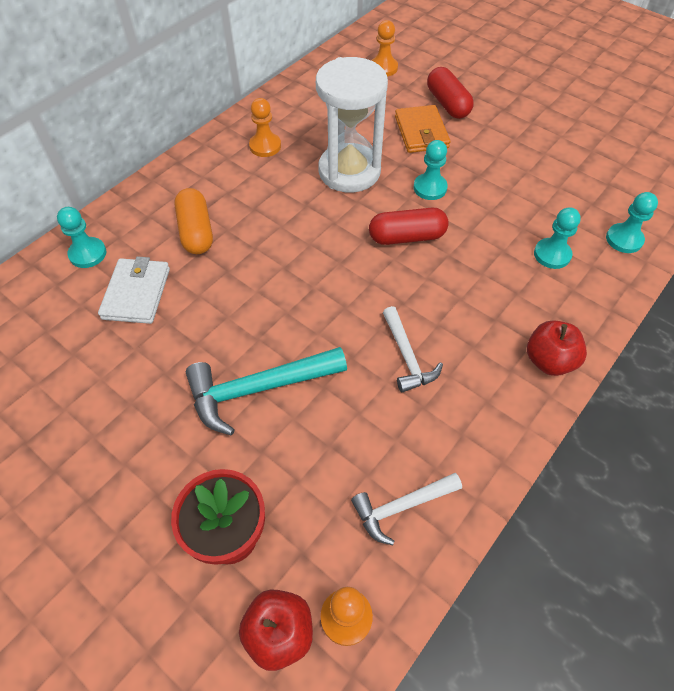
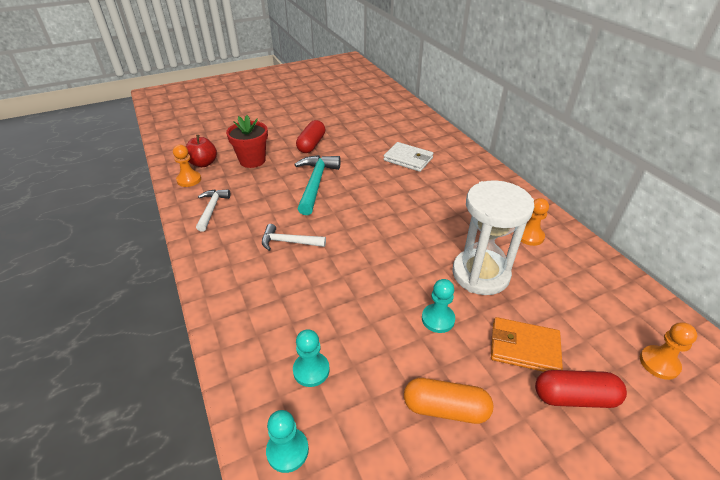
camera: 115 degrees right, 15 degrees down
turquoise pawn [57,207,106,268] -> none
orange capsule [174,188,213,254] -> orange capsule moved to [404,378,493,424]
red capsule [369,208,449,245] -> red capsule moved to [296,120,326,153]
red apple [527,320,587,376] -> none

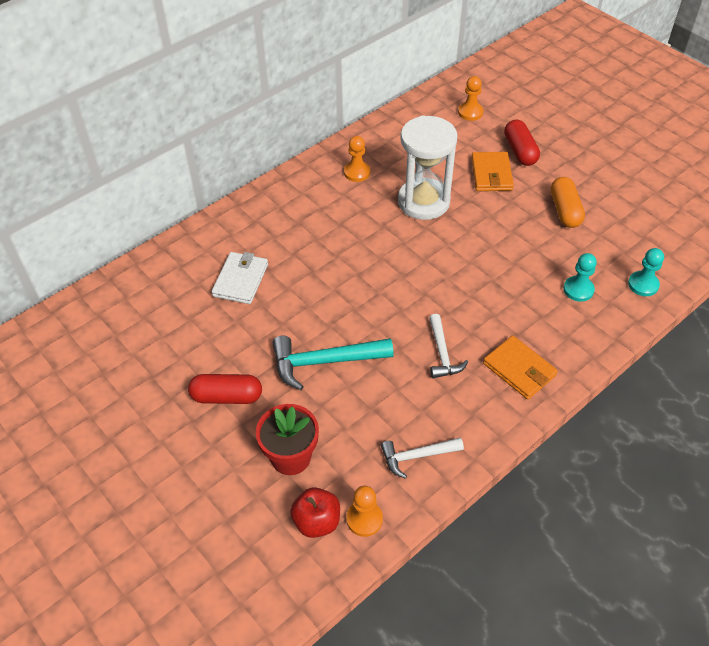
camera: 105 degrees left, 10 degrees up
turquoise pawn [422,279,455,333] -> none
none -> orange wallet [483,335,558,400]

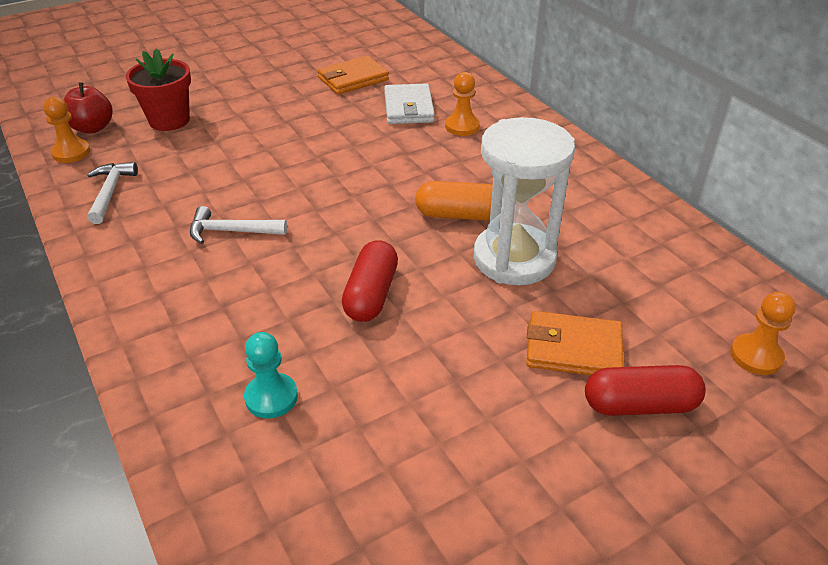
camera: 100 degrees right, 10 degrees down
red capsule [188,374,262,404] -> red capsule moved to [342,240,398,322]
white wallet [212,252,268,304] -> white wallet turned 60 degrees clockwise [384,83,435,124]
turquoise hammer [273,336,394,390] -> none
orange pawn [344,136,370,182] -> orange pawn moved to [445,72,480,136]
orange wallet [483,335,558,400] -> orange wallet moved to [317,56,389,95]
orange capsule [551,177,585,228] -> orange capsule moved to [415,181,493,221]
turquoise pawn [628,248,664,296] -> none

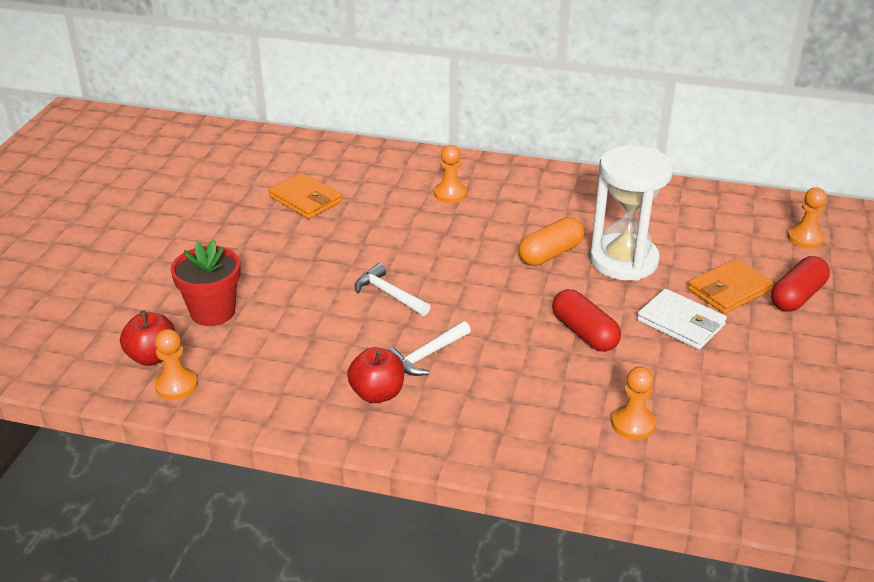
camera: 45 degrees left, 5 degrees down
white hammer [87,162,138,224] -> white hammer moved to [355,263,431,316]
turquoise pawn [244,332,298,418] -> orange pawn [611,367,656,440]
orange wallet [317,56,389,95] -> orange wallet turned 60 degrees counterclockwise [268,172,342,219]
white wallet [384,83,435,124] -> white wallet moved to [637,289,727,350]
none -> red apple [347,347,404,403]

